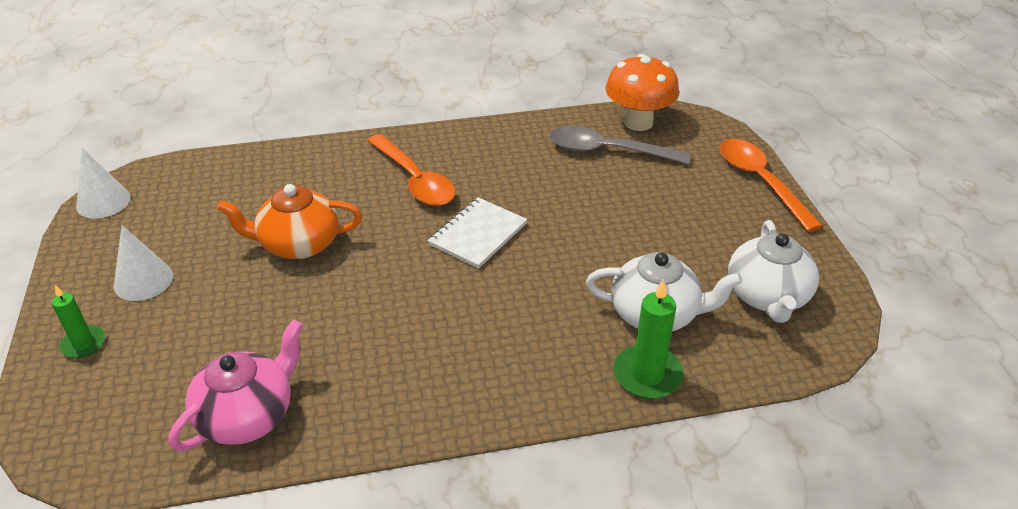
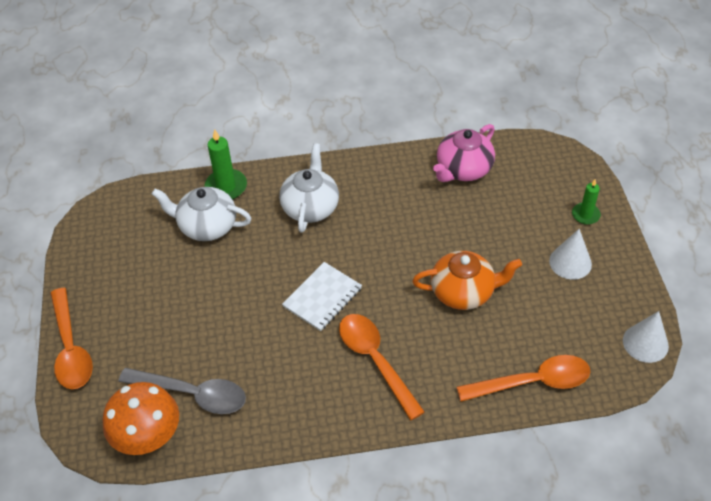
camera: 175 degrees left, 10 degrees up
white teapot [728,220,819,323] -> white teapot moved to [279,143,339,233]
none -> orange spoon [457,355,590,402]

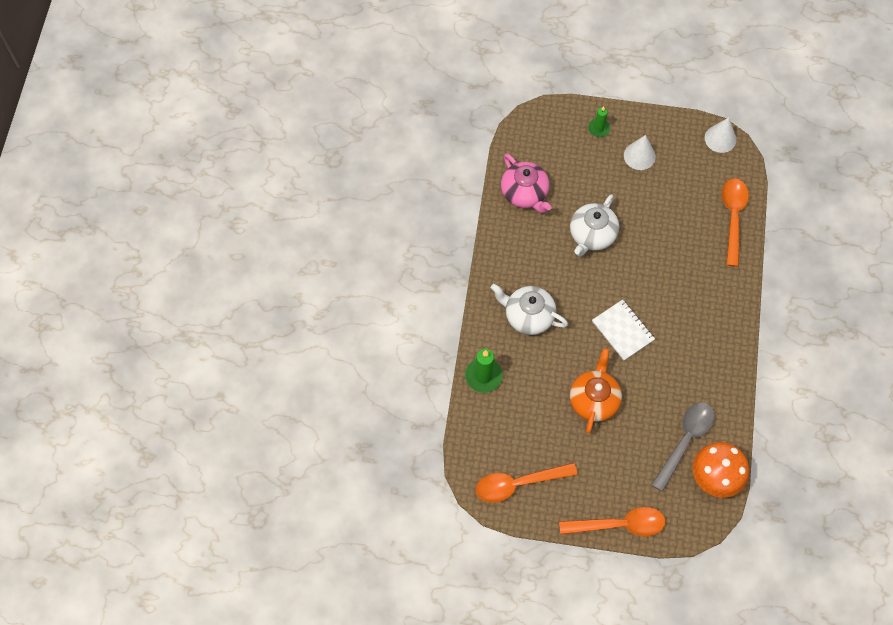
camera: 75 degrees left, 15 degrees up
white teapot [152,187,252,241] -> white teapot moved to [570,194,619,256]
orange spoon [339,314,425,420] -> orange spoon moved to [476,463,578,503]
orange teapot [412,251,522,310] -> orange teapot moved to [570,348,622,434]

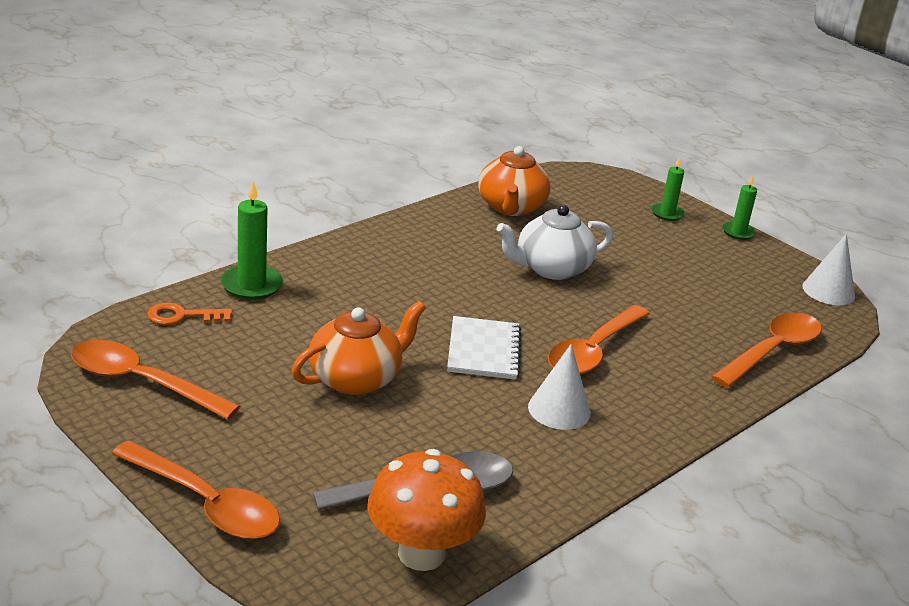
camera: 35 degrees right, 35 degrees down
white teapot [491,284,568,335] -> none
pink teapot [501,153,552,213] -> orange teapot [478,146,551,216]
white cone [624,135,656,170] -> white cone moved to [528,344,590,430]
none -> orange key [147,303,232,325]
none -> orange spoon [548,305,650,375]
none -> green candle [722,175,757,240]

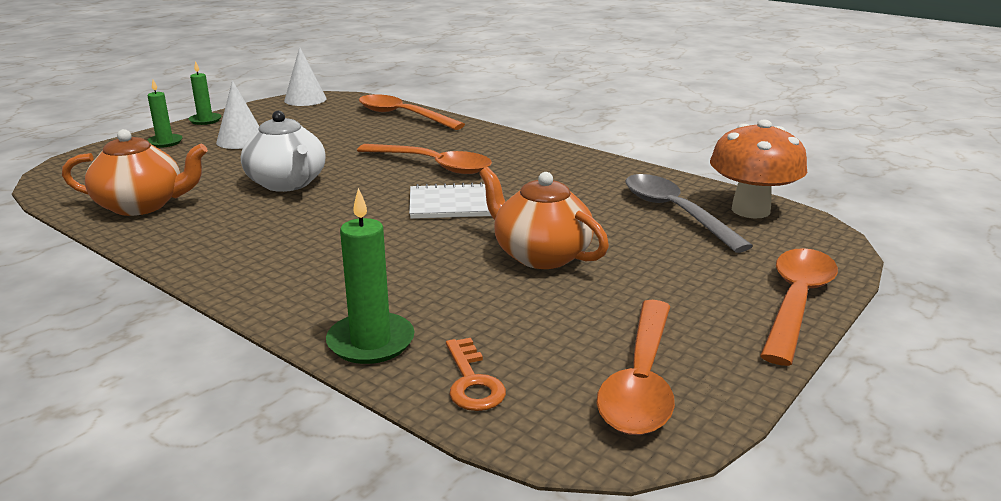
camera: 95 degrees left, 5 degrees down
white cone [528,344,590,430] -> white cone moved to [216,80,259,149]

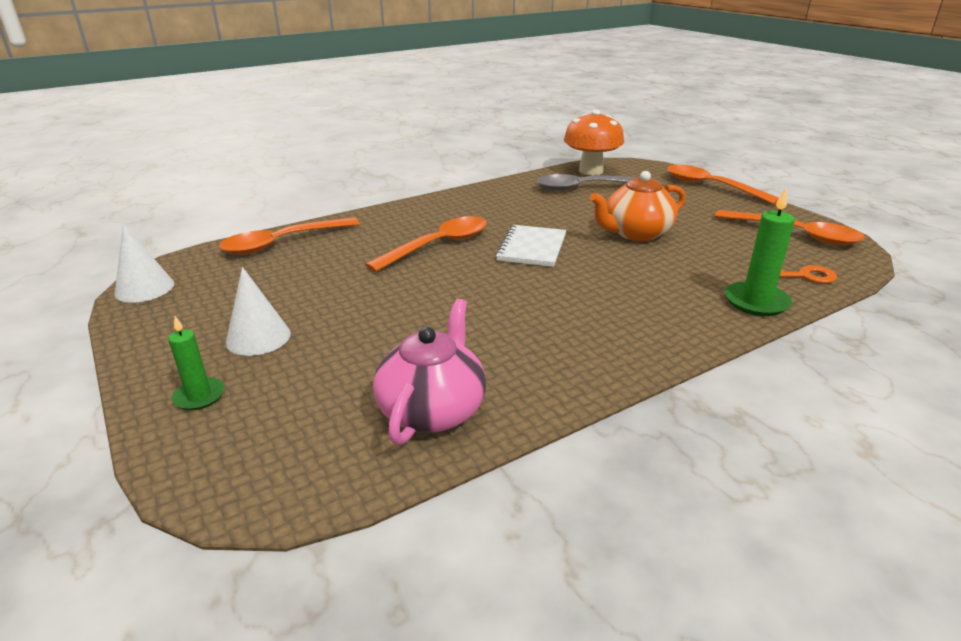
camera: 70 degrees left, 5 degrees up
orange teapot [62,129,208,216] -> pink teapot [373,299,486,445]
green candle [188,61,221,125] -> none
white teapot [241,111,325,192] -> none

